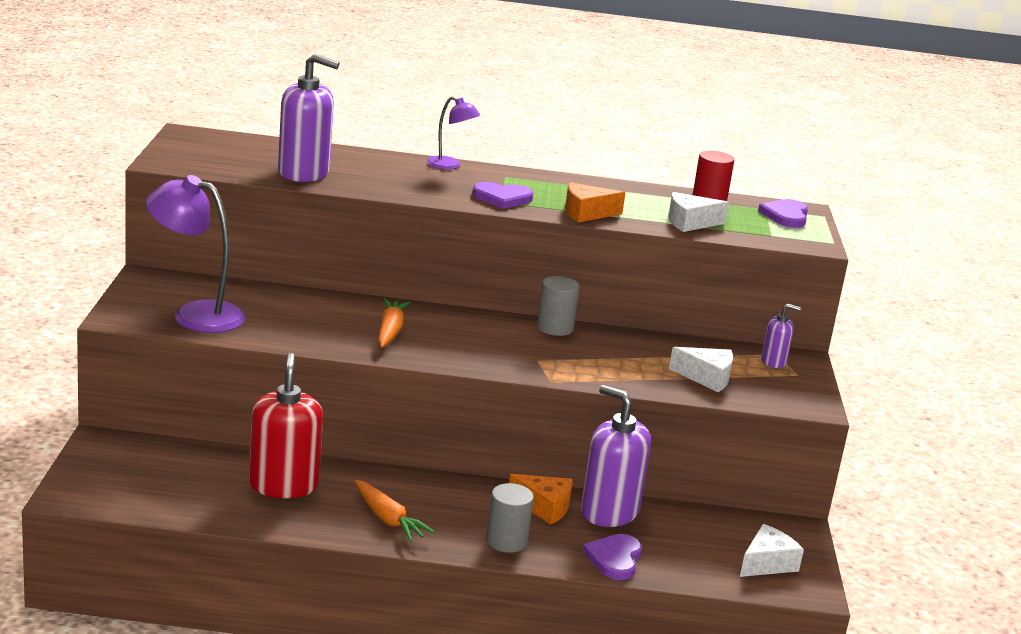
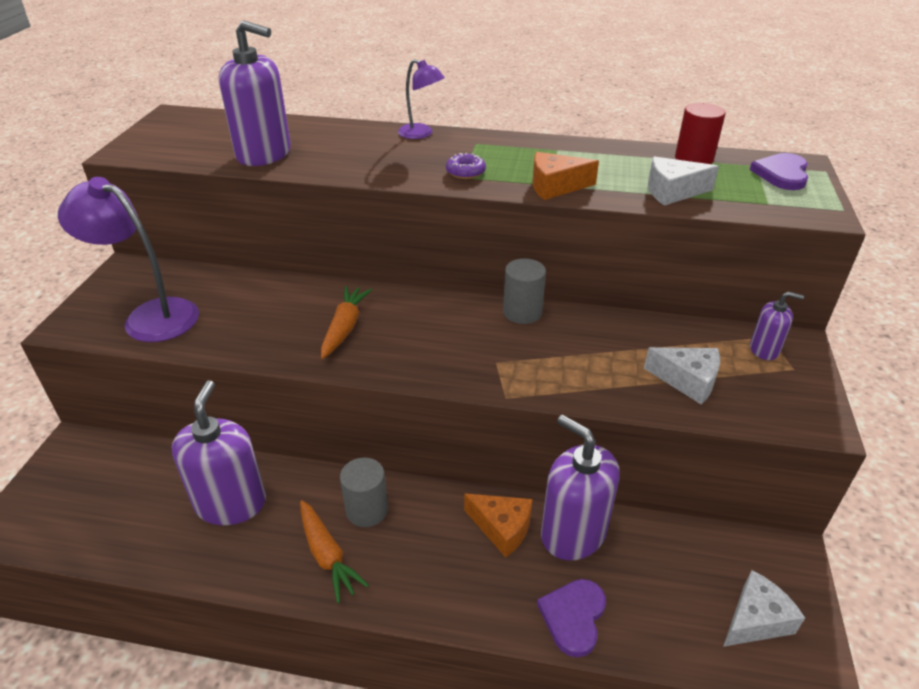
camera: 10 degrees right, 15 degrees up
red soap dispenser [249,353,323,498] -> purple soap dispenser [172,380,266,525]
purple heart [472,182,533,209] -> purple donut [446,153,486,179]
grey cylinder [486,483,534,553] -> grey cylinder moved to [340,457,388,527]

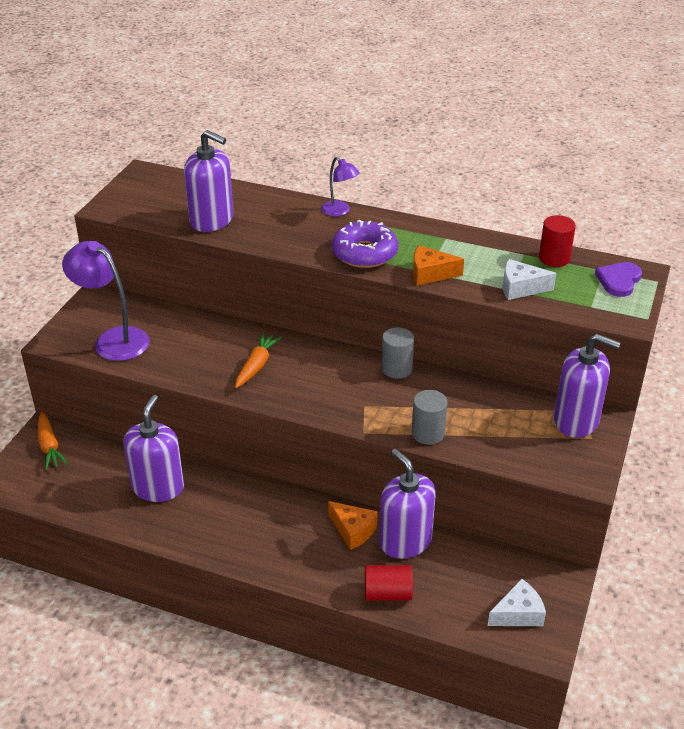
camera: 10 degrees right, 0 degrees up
orange carrot [300,500,369,603] -> orange carrot moved to [38,411,68,470]
grey cylinder [340,457,388,527] -> grey cylinder moved to [412,390,448,445]
purple donut [446,153,486,179] -> purple donut [332,220,398,268], size x2.10
purple heart [537,579,606,657] -> red cylinder [365,565,413,601]
white cheese [644,347,720,405] -> none
purple soap dispenser [750,291,804,360] -> purple soap dispenser [554,334,621,438], size x1.97

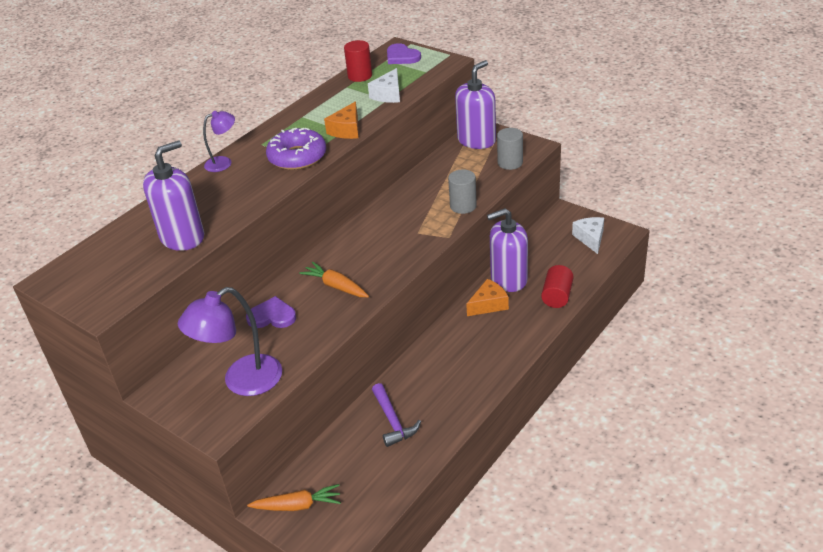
camera: 70 degrees left, 0 degrees up
purple soap dispenser [123,395,184,502] -> purple hammer [372,383,421,447]
grey cylinder [381,327,414,379] -> grey cylinder moved to [497,128,523,170]
none -> purple heart [246,296,296,328]

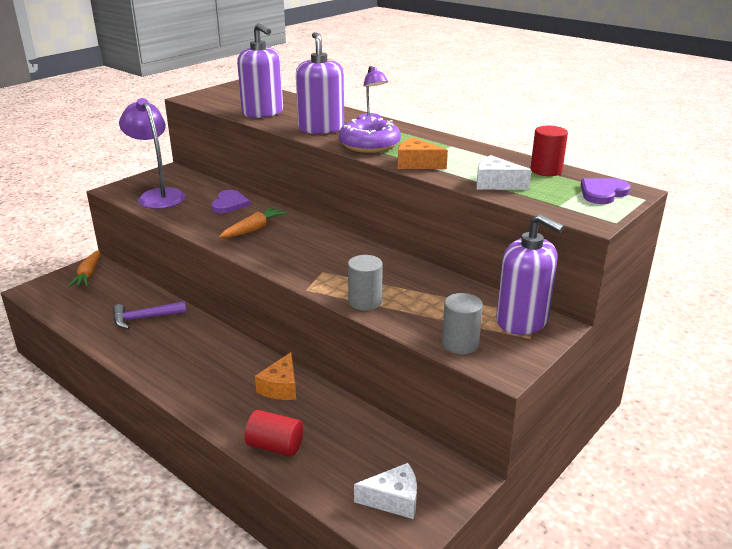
camera: 90 degrees right, 10 degrees down
orange cheese [466,279,509,316] -> orange cheese turned 45 degrees clockwise [255,352,296,400]
purple soap dispenser [487,208,528,292] -> purple soap dispenser moved to [296,32,344,134]

